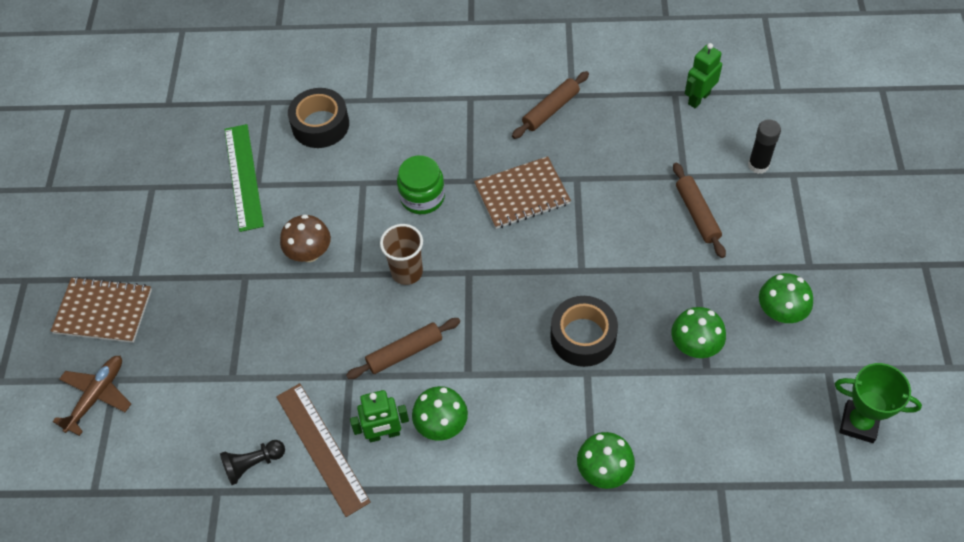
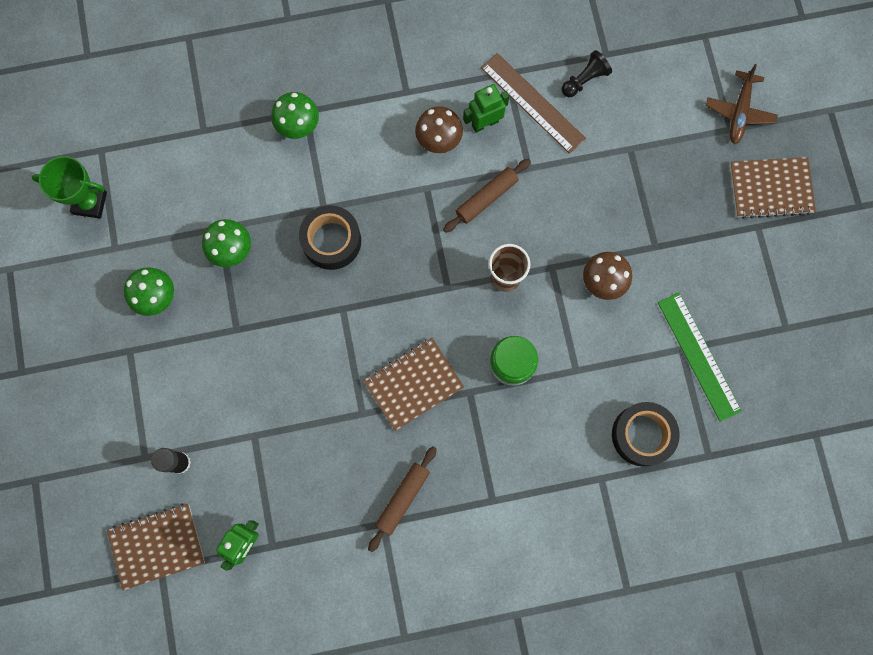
camera: 165 degrees right, 20 degrees up
green mushroom [412,386,468,441] -> brown mushroom [415,106,463,153]
brown rolling pin [673,163,726,258] -> none
none -> brown notebook [107,503,205,591]

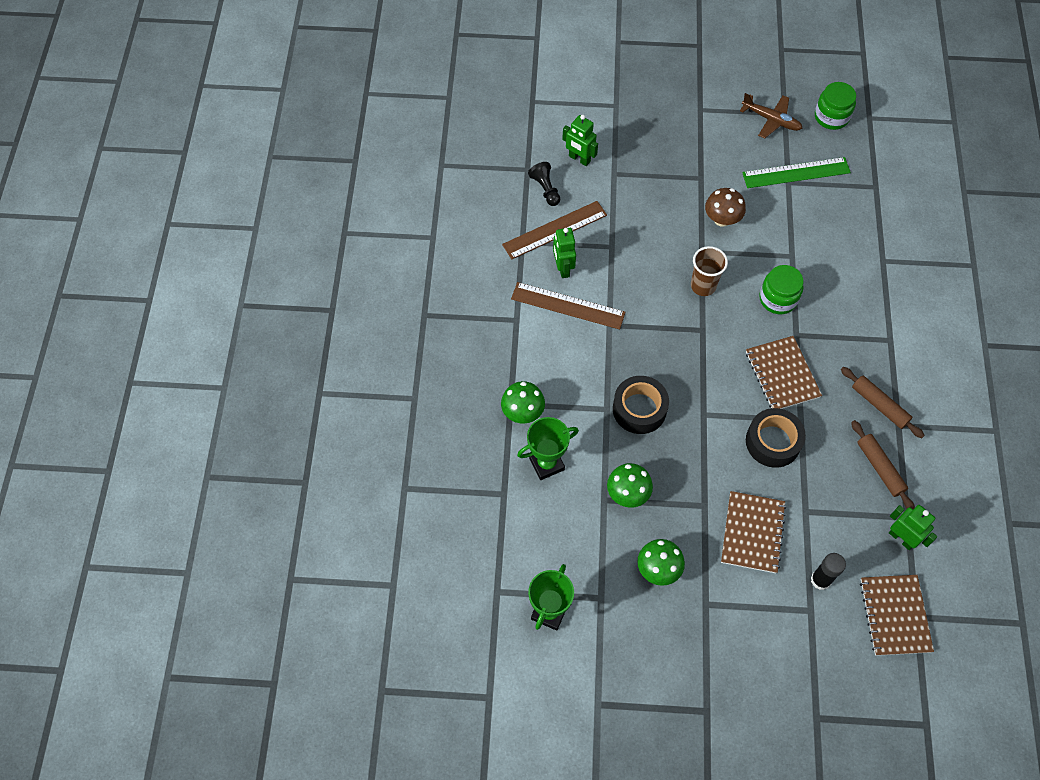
camera: 75 degrees left, 15 degrees down
brown mushroom [415,106,463,153] -> brown ruler [511,282,626,330]
brown rolling pin [443,159,531,233] -> brown rolling pin moved to [851,420,915,509]
black tape [612,402,680,467] -> black tape moved to [746,408,806,468]
brown plane [706,64,778,144] -> brown plane moved to [740,93,803,139]
brown notebook [730,157,816,219] -> brown notebook moved to [721,491,786,573]
none -> green trophy [517,417,579,480]
none -> green robot [562,115,598,166]
none -> green jar [815,82,856,130]

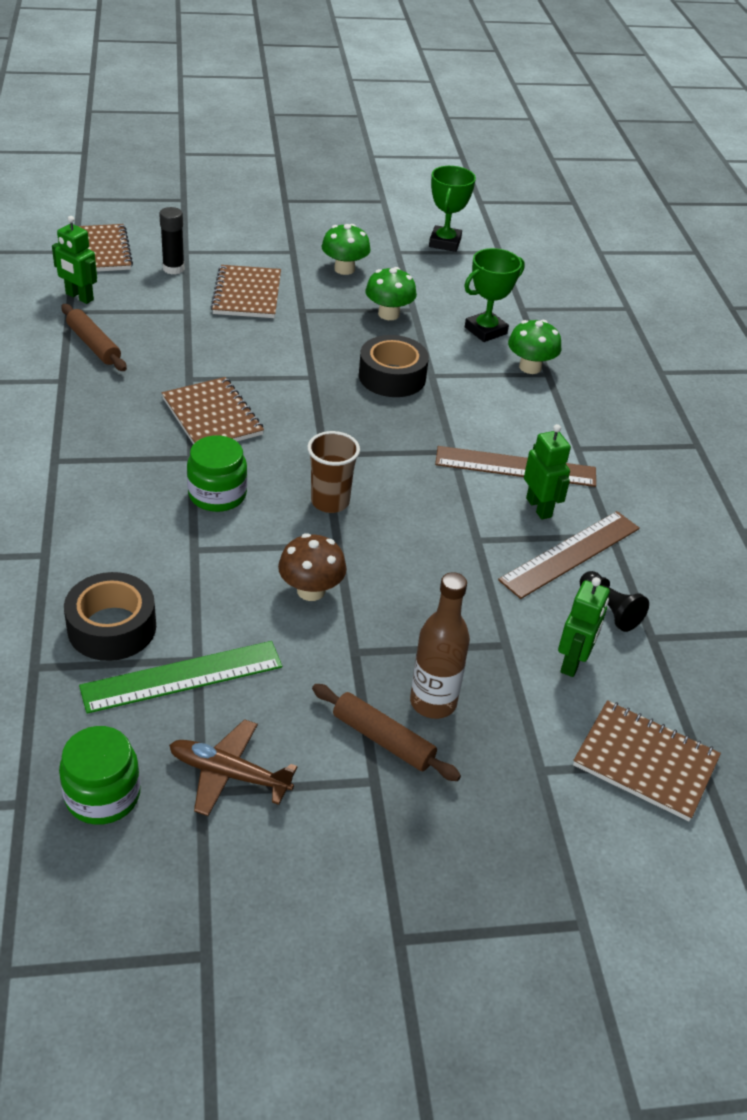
camera: 165 degrees right, 20 degrees down
green robot [562,115,598,166] -> green robot turned 90 degrees clockwise [558,577,610,677]
black tape [746,408,806,468] -> black tape moved to [64,572,156,661]
brown rolling pin [841,367,925,438] -> brown rolling pin moved to [312,684,461,781]
none -> brown bottle [410,572,470,719]
none -> brown notebook [573,700,721,821]

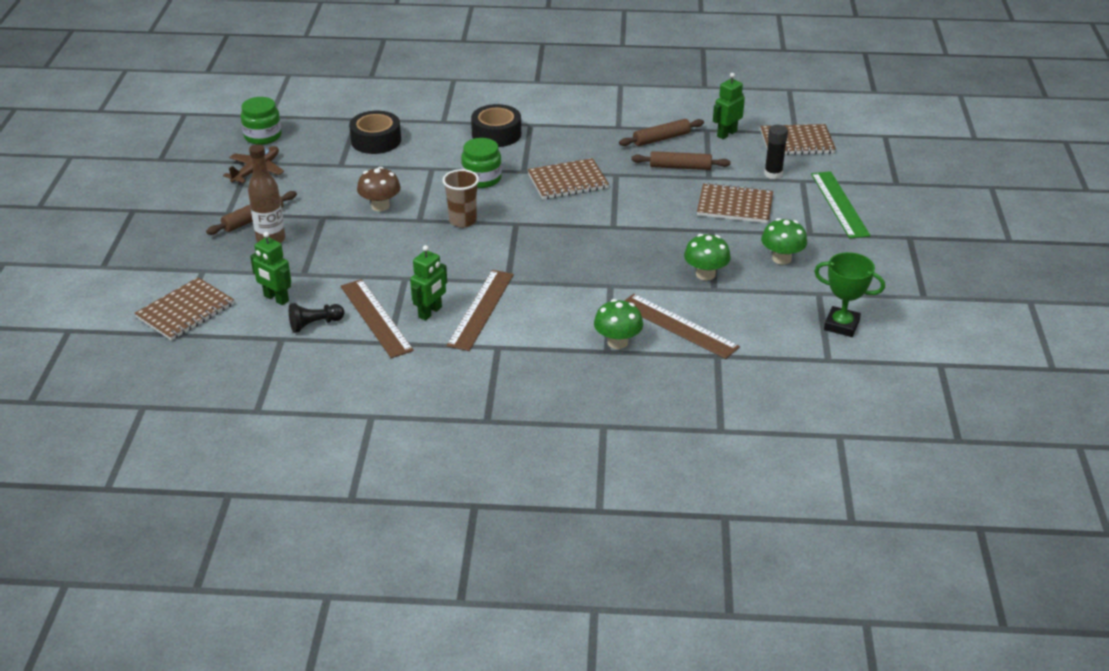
camera: 105 degrees right, 5 degrees down
green ruler [79,641,282,714] -> green ruler moved to [811,171,871,239]
black tape [359,335,429,397] -> black tape moved to [471,104,521,147]
green trophy [464,248,525,342] -> brown ruler [624,294,740,359]
green robot [524,424,571,519] -> green robot turned 45 degrees counterclockwise [410,245,447,321]
none -> brown rolling pin [631,151,731,170]

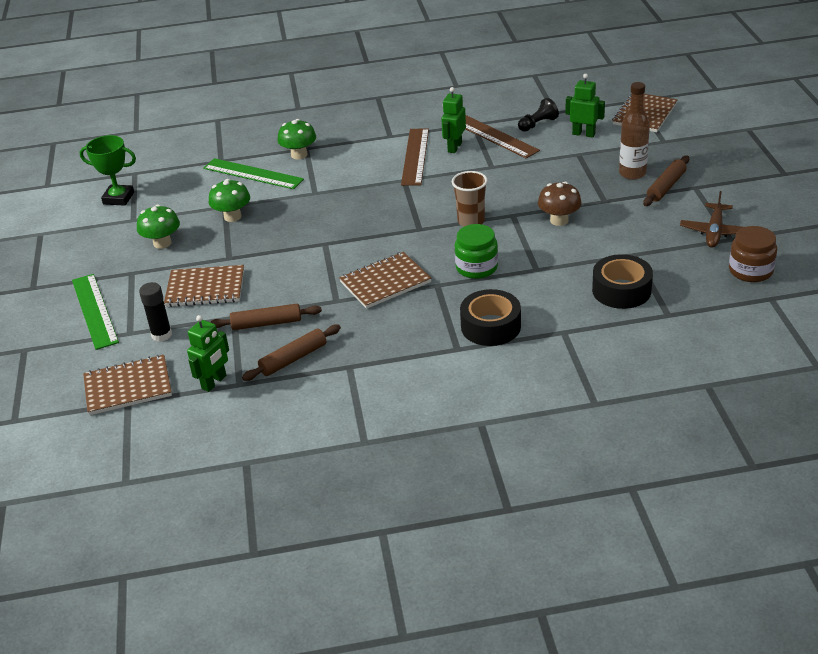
camera: 170 degrees right, 0 degrees up
green jar [241,97,282,145] -> brown jar [729,226,777,282]
brown ruler [624,294,740,359] -> green ruler [203,158,304,189]

